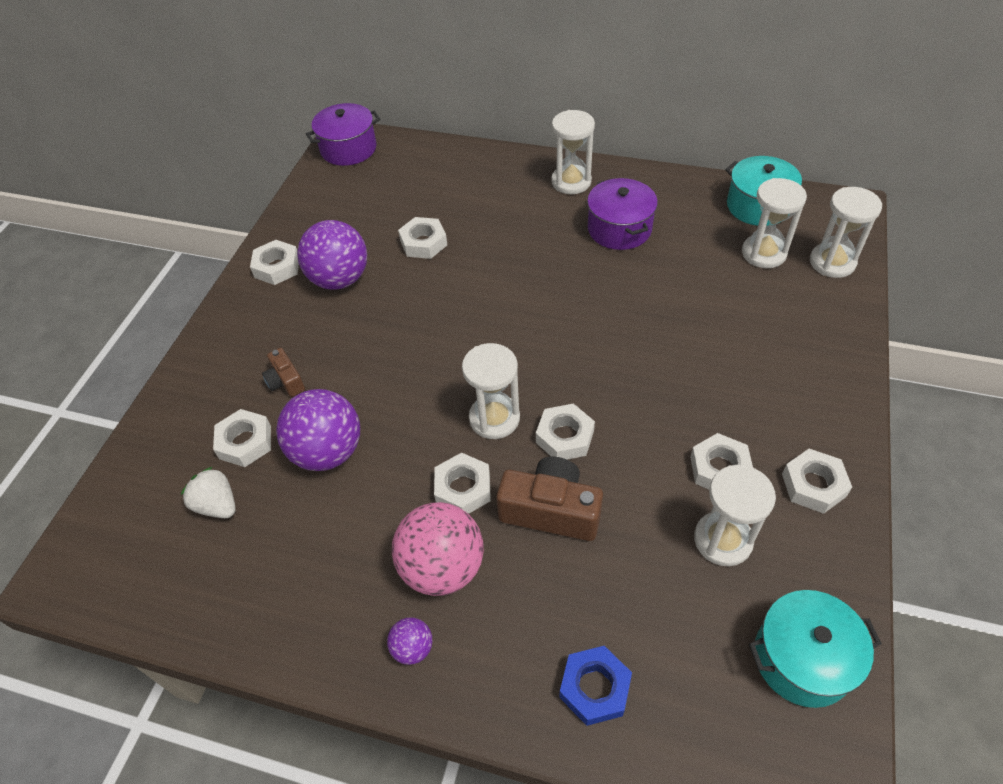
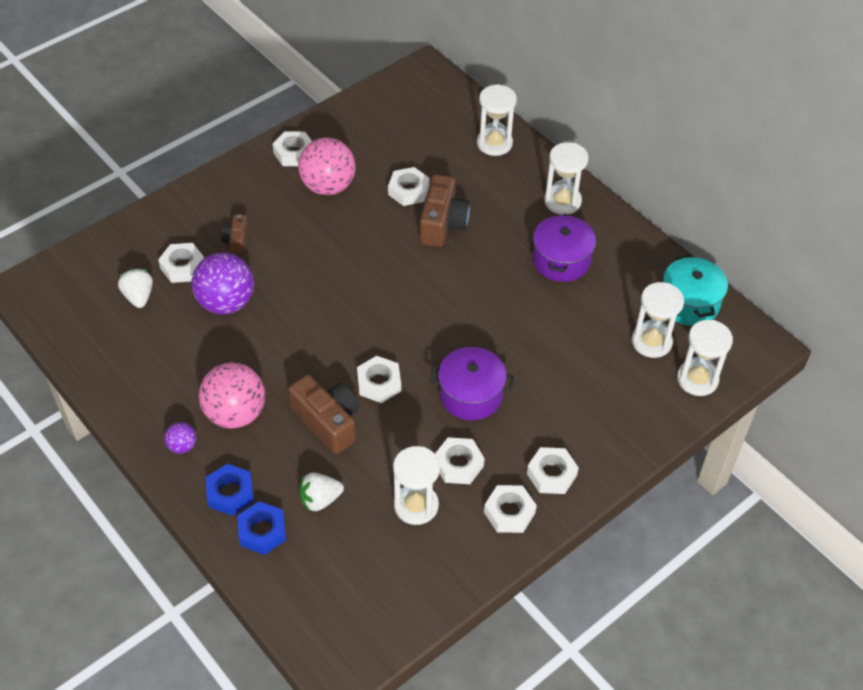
camera: 30 degrees right, 0 degrees up
purple ball [297,220,367,290] -> pink ball [298,138,356,195]
purple pot [306,103,380,166] -> purple pot moved to [430,347,514,420]
white nut [434,453,491,514] -> white nut moved to [527,447,579,494]
white hourglass [462,343,520,439] -> white hourglass moved to [477,84,517,156]
turquoise pot [749,590,882,708] -> none
none -> blue nut [206,464,254,516]
none -> white strawberry [299,473,344,512]
none -> brown camera [420,175,470,247]

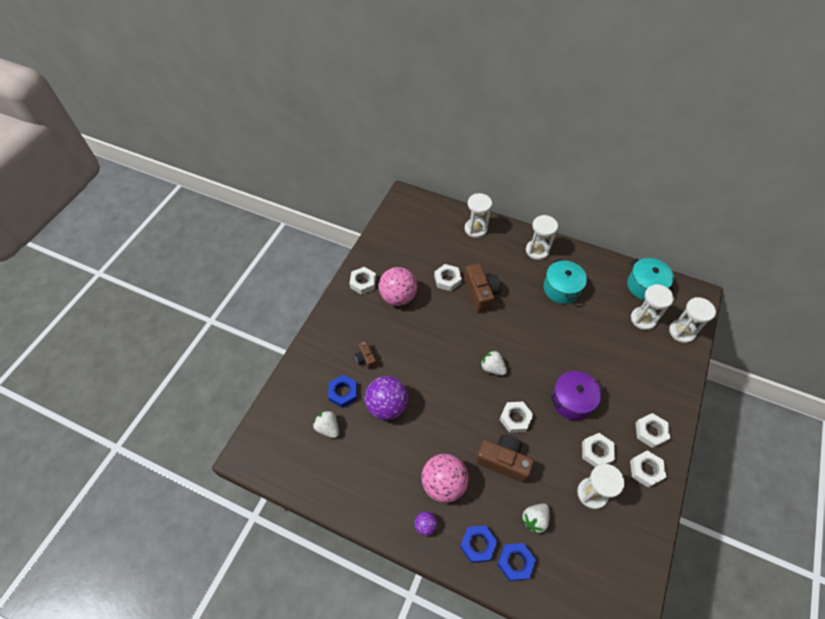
camera: 25 degrees left, 5 degrees up
white nut [158,243,204,283] -> blue nut [328,375,357,408]
purple pot [532,214,596,282] -> turquoise pot [543,259,587,304]
none -> white strawberry [480,350,507,375]

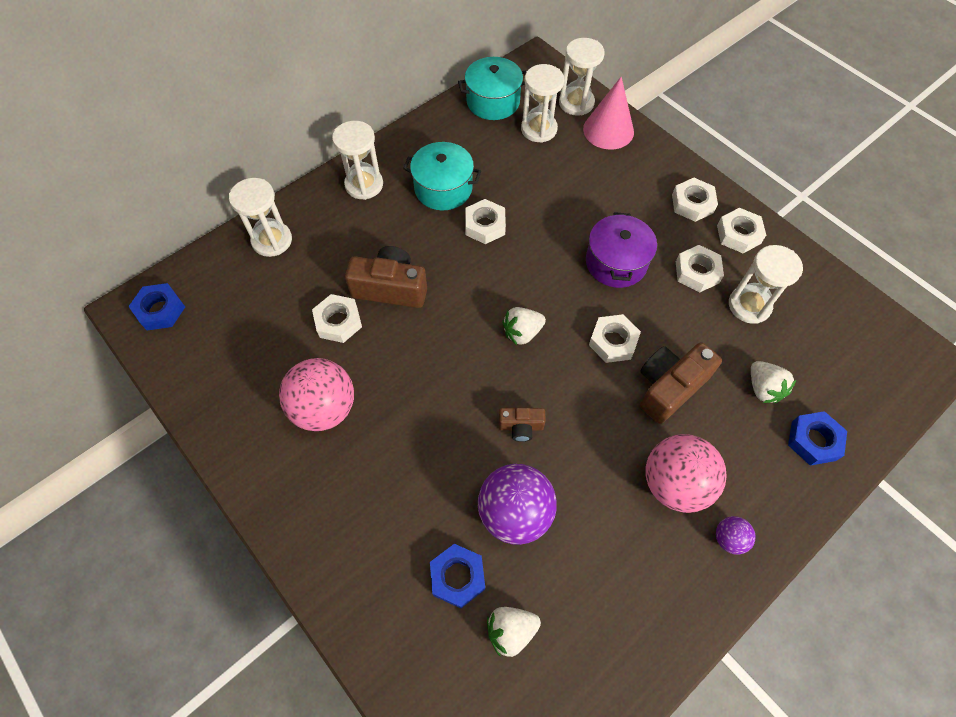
camera: 65 degrees left, 5 degrees up
white nut [349,267,376,295] -> white nut moved to [465,199,506,244]
brown camera [355,341,377,369] -> brown camera moved to [499,408,546,442]
blue nut [460,525,497,563] -> blue nut moved to [128,283,185,331]
none -> pink cone [583,76,634,150]

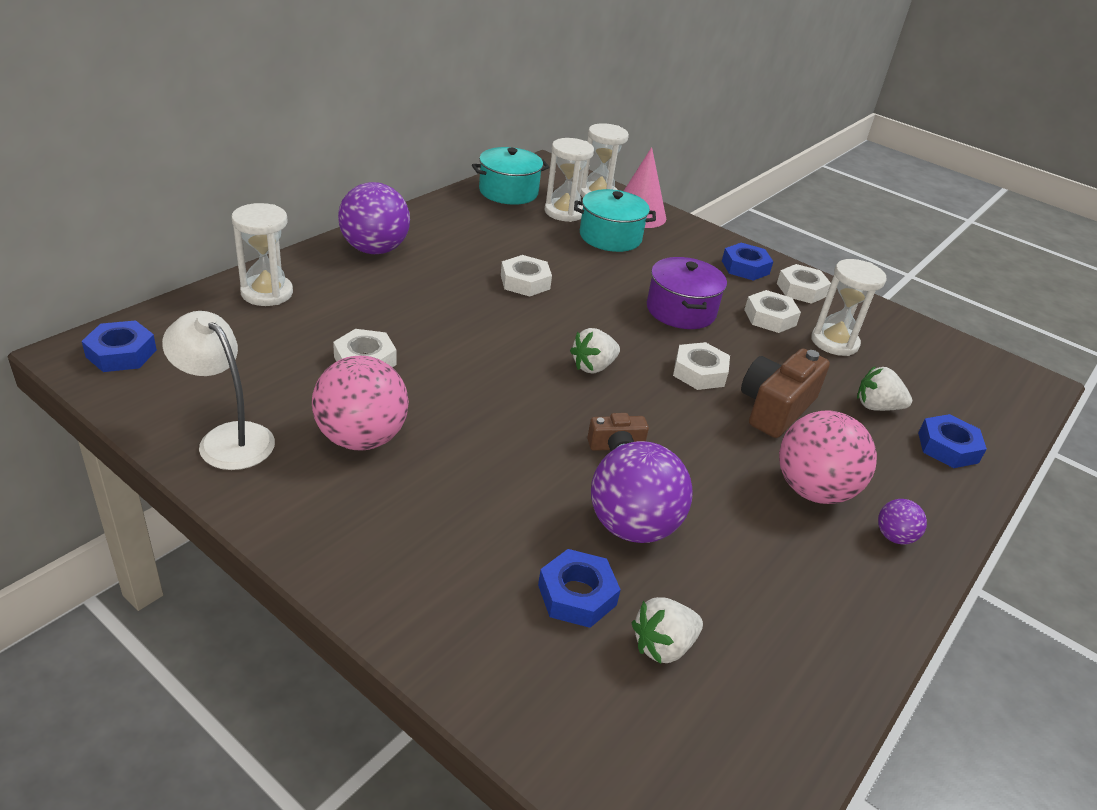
camera: 15 degrees left, 25 degrees down
white hourglass [332,121,383,200] -> purple ball [338,182,410,254]
brown camera [345,246,427,308] -> none
turquoise pot [403,142,481,210] -> turquoise pot moved to [574,189,656,252]
white nut [672,178,718,222] -> blue nut [722,243,773,281]
white strawberry [751,361,796,403] -> white strawberry turned 135 degrees clockwise [857,366,912,411]
none -> white lamp [162,311,275,470]

